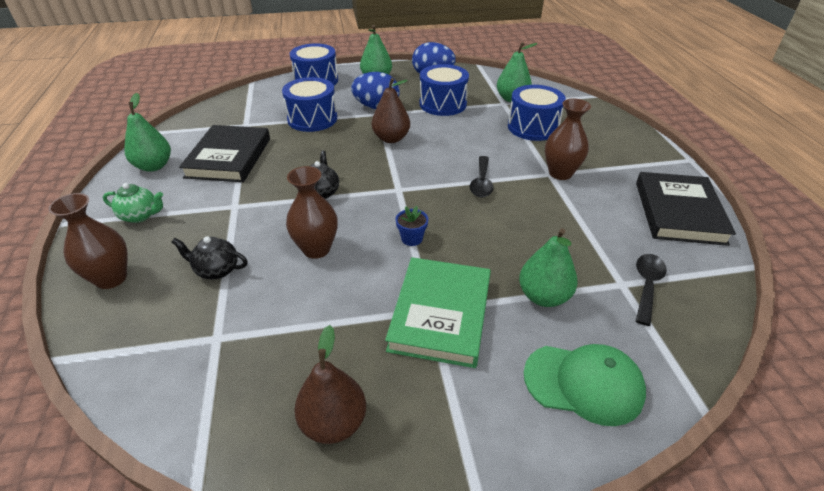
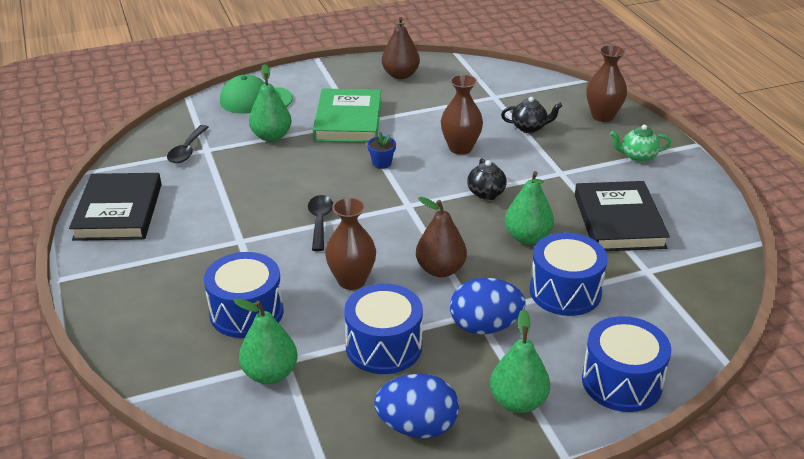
camera: 170 degrees right, 5 degrees down
green pear [124,93,171,172] -> green pear moved to [505,171,554,244]
brown vase [545,99,591,180] -> brown vase moved to [325,197,376,290]

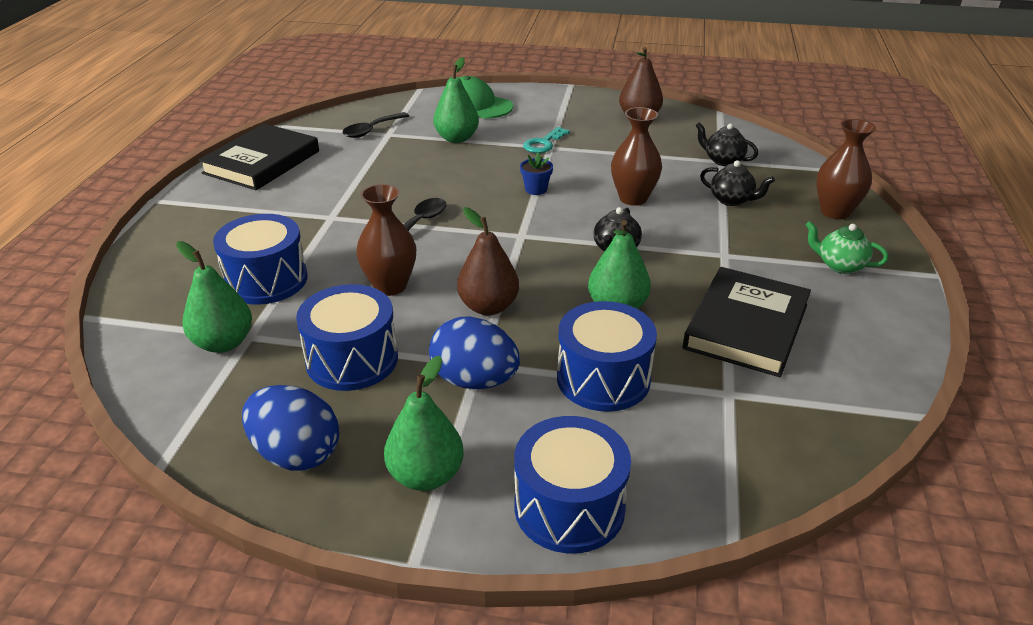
camera: 30 degrees right, 0 degrees up
green book [313,88,381,143] -> turquoise key [523,127,570,153]
none -> black teapot [696,122,758,166]

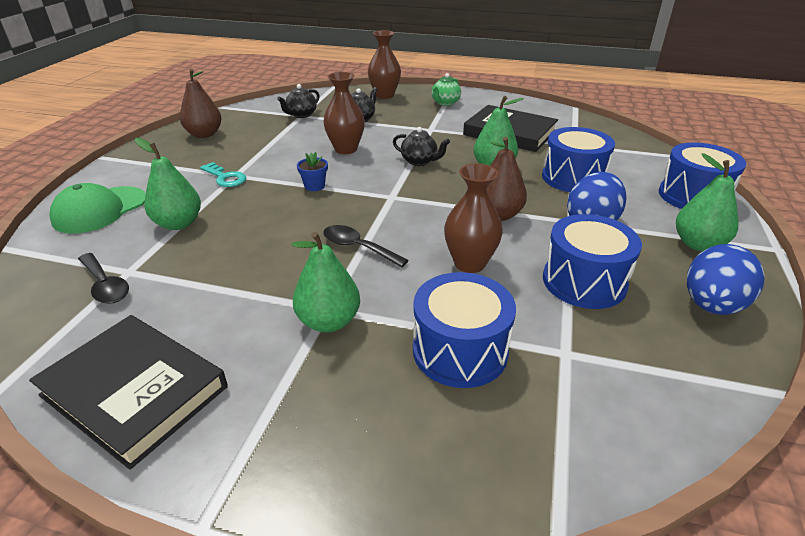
camera: 85 degrees left, 0 degrees up
green pear [176,241,252,353] -> green pear moved to [292,232,360,332]

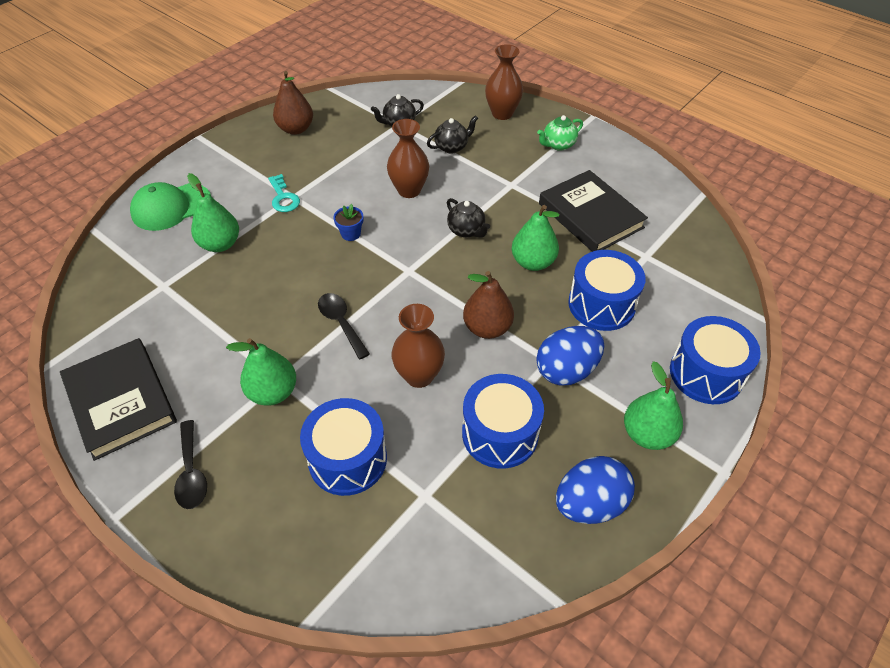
camera: 25 degrees right, 15 degrees up
black spoon [78,253,129,304] -> black spoon moved to [174,420,207,509]

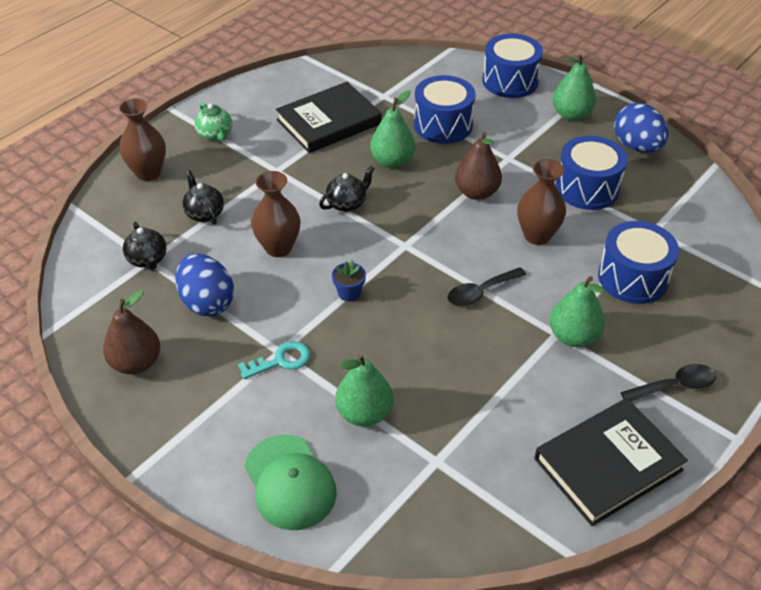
camera: 90 degrees left, 5 degrees down
blue egg [536,326,604,386] -> blue egg moved to [175,254,234,316]

